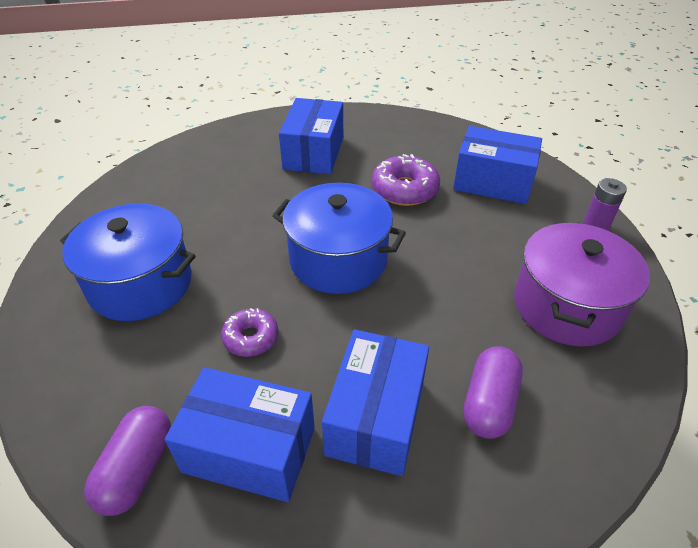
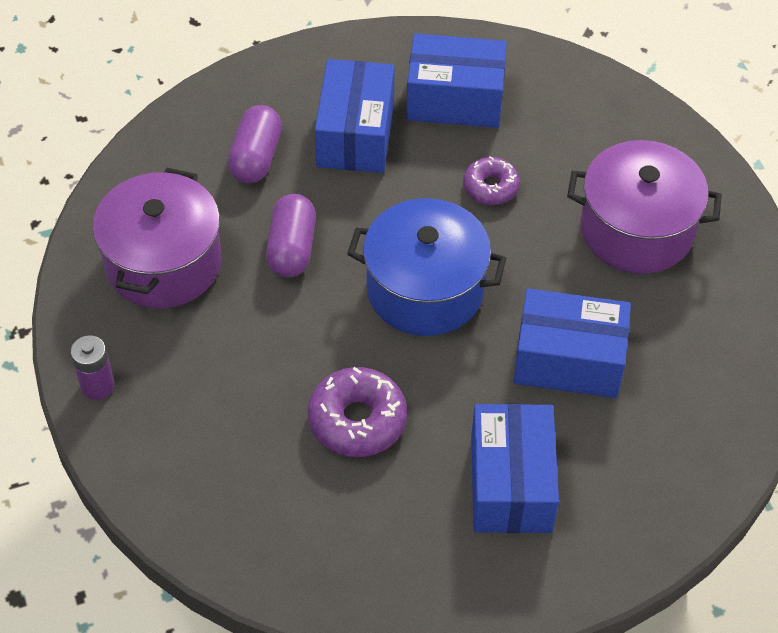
camera: 170 degrees right, 10 degrees up
blue pot [60,203,196,321] -> purple pot [567,140,722,274]
purple capsule [84,406,171,516] -> purple capsule moved to [266,194,316,277]
blue box [453,126,542,204] -> blue box moved to [513,288,631,398]

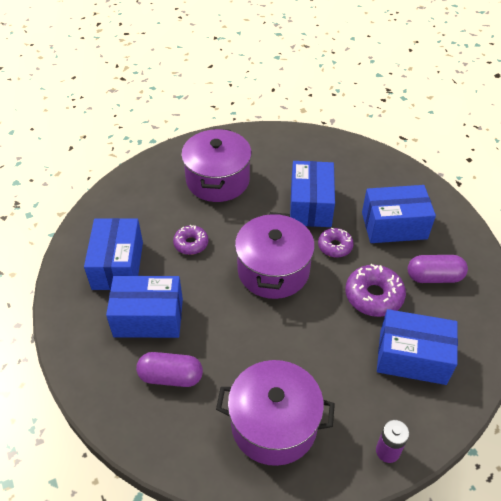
camera: 95 degrees left, 5 degrees down
purple capsule [266,194,316,277] -> purple capsule moved to [408,255,468,283]
blue pot [347,198,506,336] -> purple pot [235,212,315,299]
none -> purple donut [318,228,354,258]
none -> blue box [377,309,458,385]

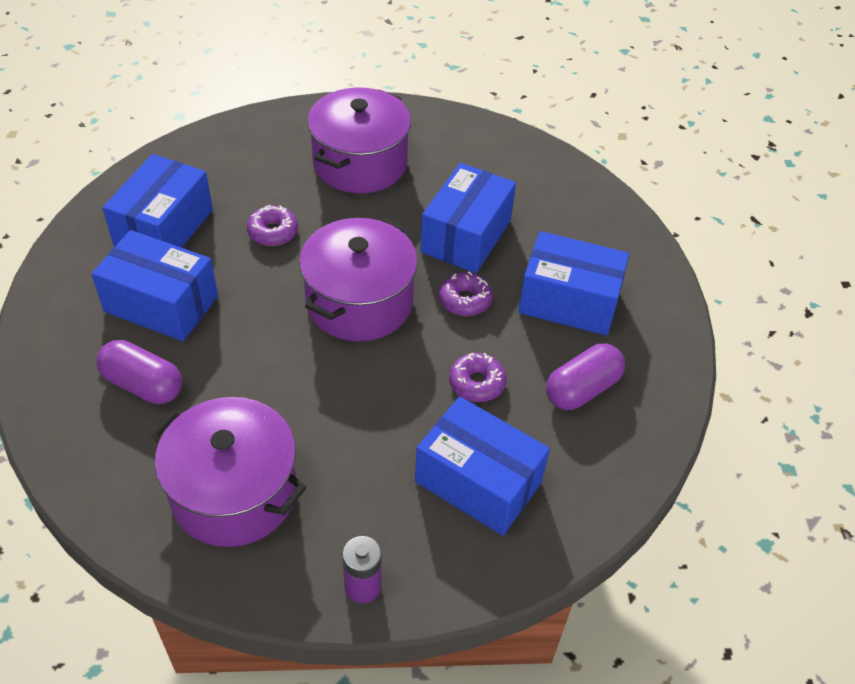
camera: 20 degrees right, 0 degrees up
purple donut [345,264,406,317] -> purple donut [449,353,507,402], size x0.63
purple capsule [408,255,468,283] -> purple capsule turned 60 degrees counterclockwise [546,344,625,410]

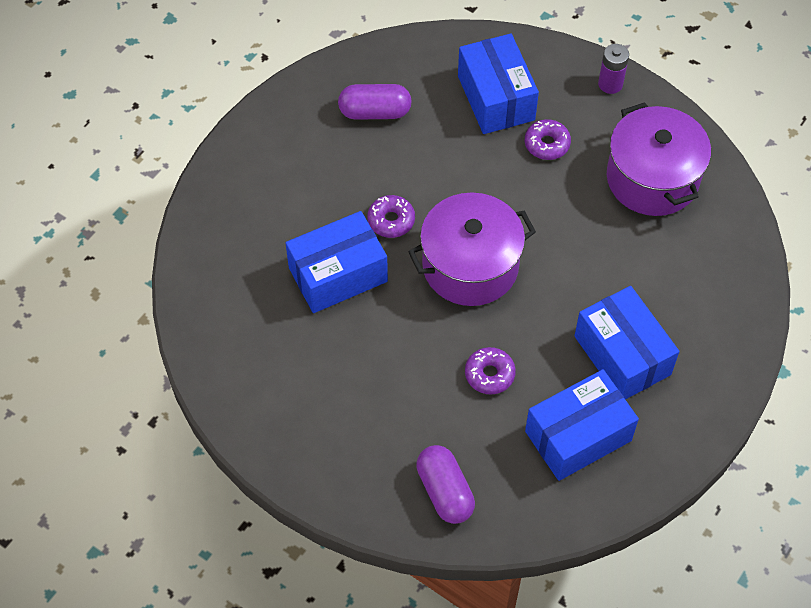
camera: 140 degrees left, 10 degrees up
purple capsule [96,340,182,404] -> purple capsule moved to [416,445,475,524]
purple pot [307,87,411,194] -> none
purple donut [449,353,507,402] -> purple donut moved to [525,119,571,160]
blue box [518,231,629,336] -> none

